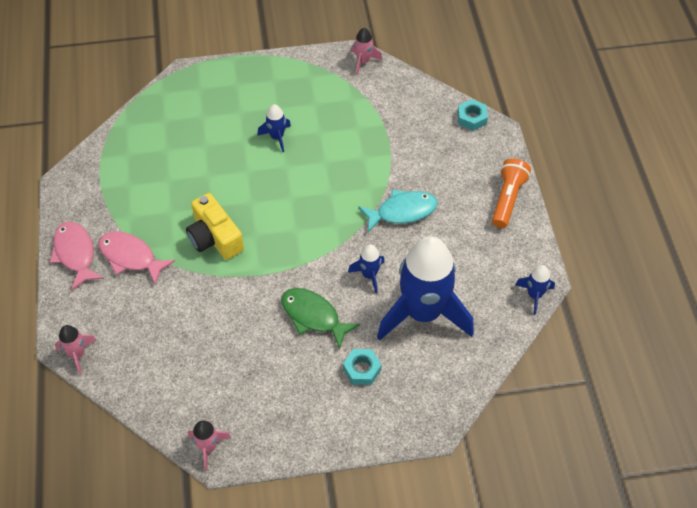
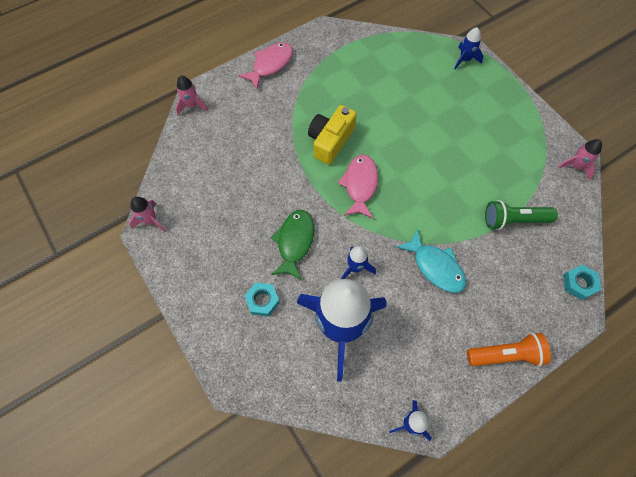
camera: 65 degrees right, 10 degrees up
pink fish [98,232,175,285] -> pink fish moved to [338,155,378,218]
blue rocket [257,104,291,152] -> blue rocket moved to [454,27,483,69]
none -> green flashlight [485,200,558,230]

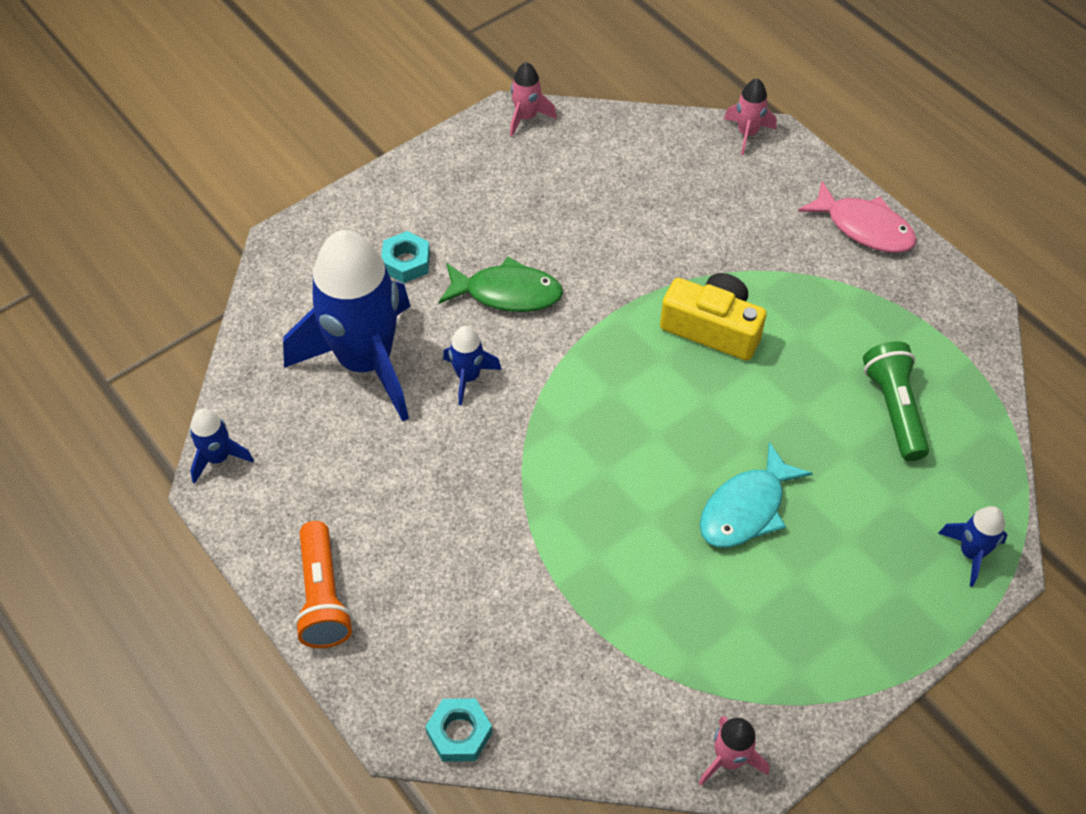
camera: 85 degrees right, 10 degrees down
pink fish [338,155,378,218] -> none
turquoise fish [396,229,466,293] -> turquoise fish moved to [700,442,813,548]
green flashlight [485,200,558,230] -> green flashlight moved to [863,341,929,461]

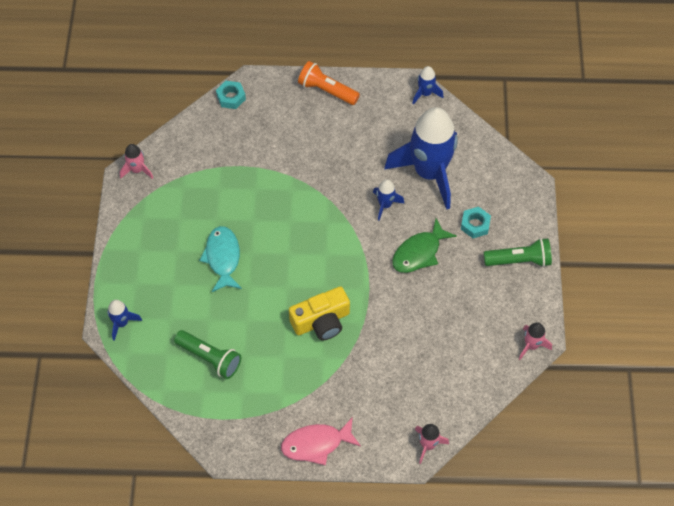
camera: 130 degrees right, 5 degrees up
none -> green flashlight [484,238,552,267]

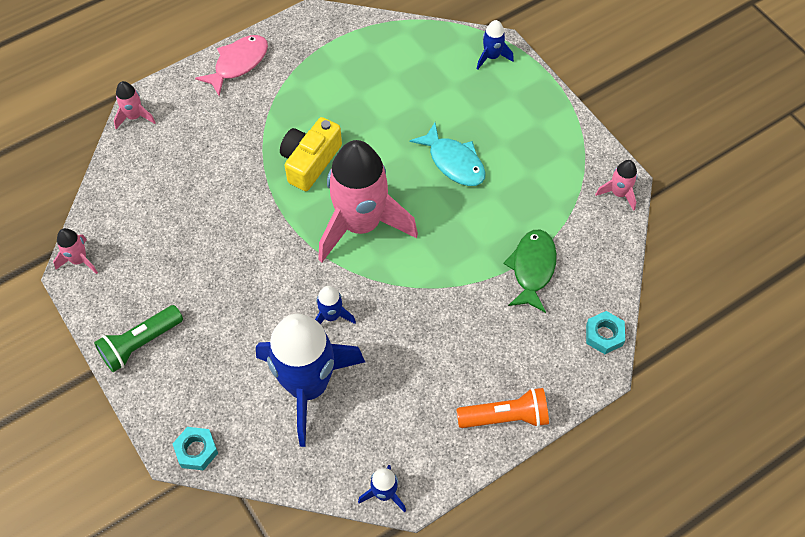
camera: 145 degrees right, 0 degrees up
green flashlight [174,330,241,379] -> none
green fish [392,218,457,273] -> green fish moved to [503,230,557,313]
turquoise nut [461,207,491,238] -> turquoise nut moved to [172,427,218,471]
none -> pink rocket [318,140,418,263]

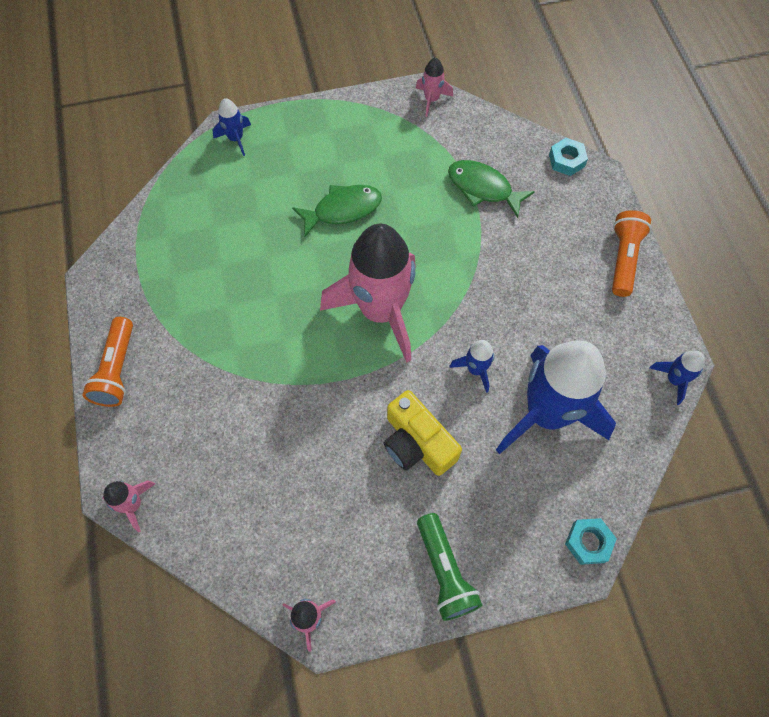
camera: 70 degrees left, 5 degrees up
pink fish [195,35,268,96] -> orange flashlight [83,317,133,407]
yellow camera [280,117,342,191] -> yellow camera moved to [384,390,462,476]
turquoise fish [410,122,486,186] -> green fish [292,185,382,237]

